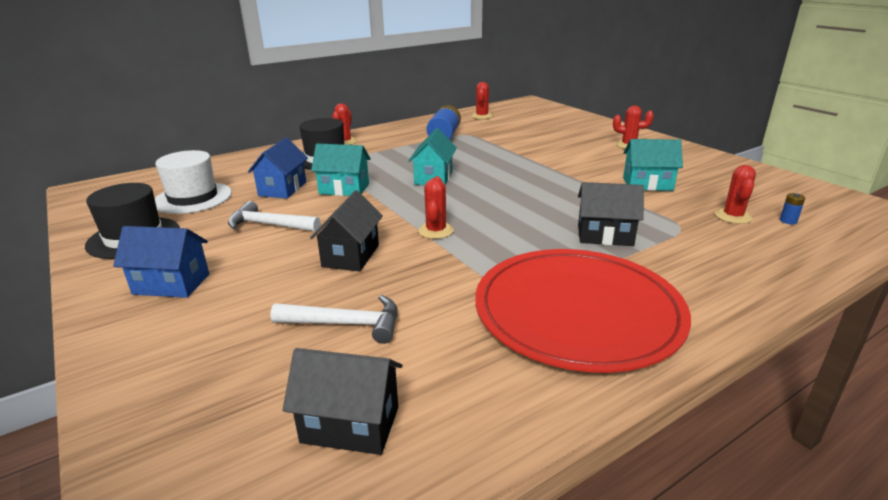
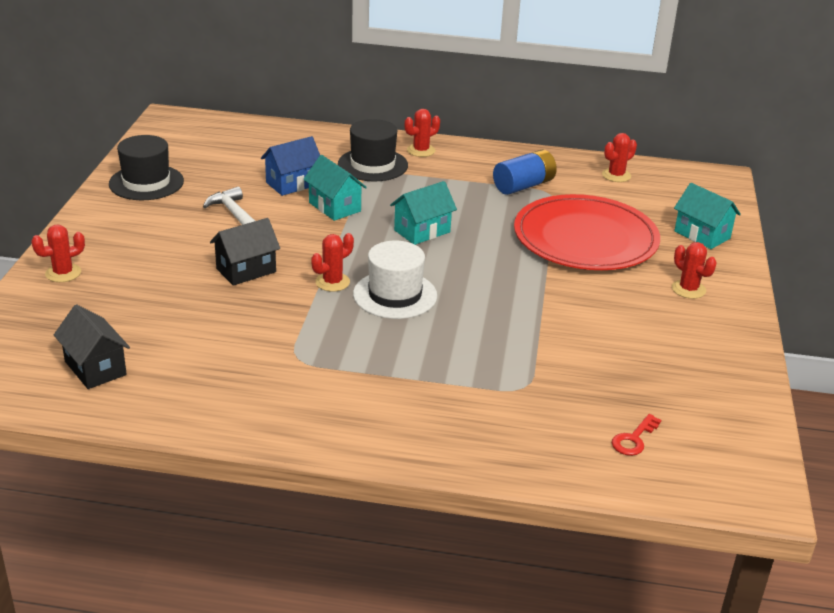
camera: 40 degrees right, 5 degrees up
blue house [113,226,209,298] -> none
white hat [155,150,232,214] -> white hat moved to [353,241,437,319]
white hammer [271,295,398,344] -> none
red plate [475,249,691,373] -> red plate moved to [514,194,660,270]
black house [578,182,644,246] -> none
turquoise house [623,139,683,191] -> turquoise house moved to [674,183,741,249]
red cactus [715,165,756,224] -> red cactus moved to [31,225,85,282]
blue battery [780,193,805,224] -> red key [612,414,661,456]

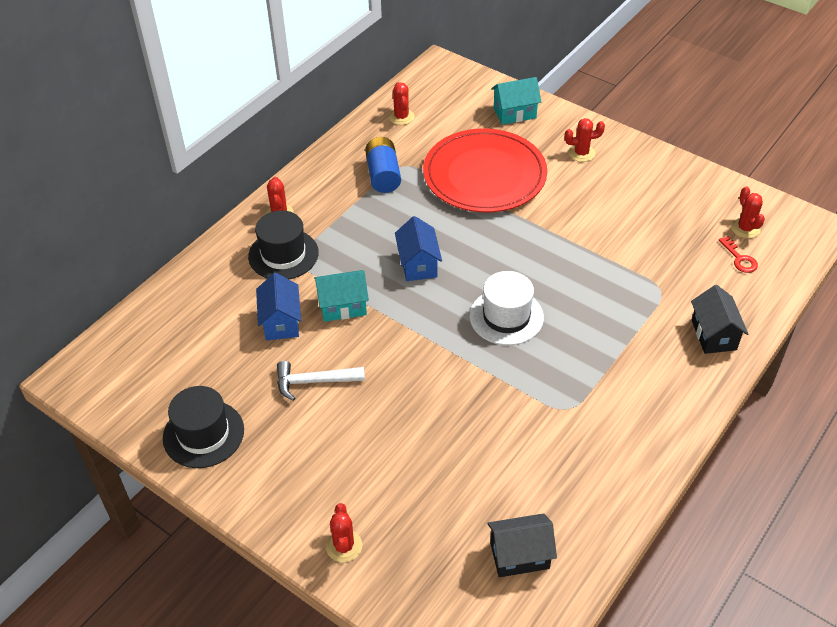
camera: 60 degrees left, 15 degrees up
black house [210,218,280,286] -> black house moved to [691,285,748,354]
red cactus [311,233,354,292] -> red cactus moved to [731,186,765,239]
turquoise house [390,181,457,245] -> blue house [395,216,442,281]

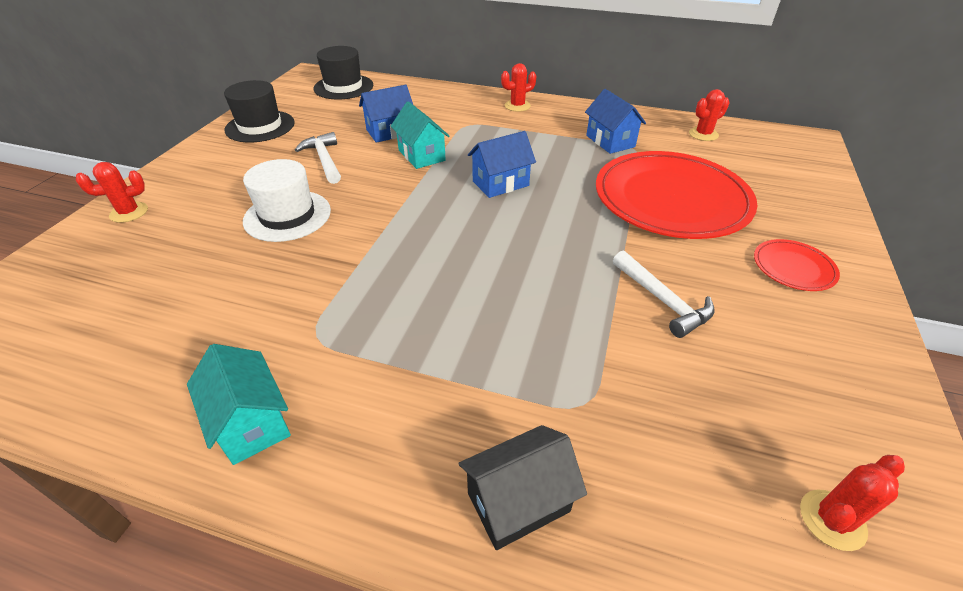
camera: 70 degrees right, 5 degrees down
black hat [248,210,319,279] -> black hat moved to [313,46,373,99]
blue battery [365,137,401,193] -> blue house [585,89,646,154]
white hat [470,271,544,345] -> white hat moved to [243,159,331,242]
black house [487,513,557,577] -> none
turquoise house [491,77,541,125] -> turquoise house moved to [187,344,291,465]
red cactus [564,118,605,162] -> red plate [754,239,840,291]
red key [719,236,758,273] -> none
none -> white hammer [613,251,715,338]

